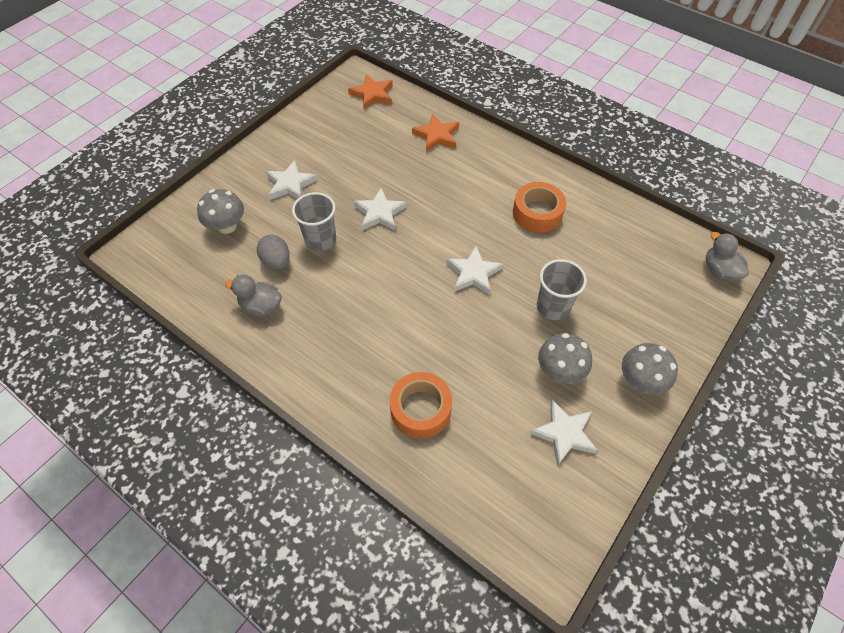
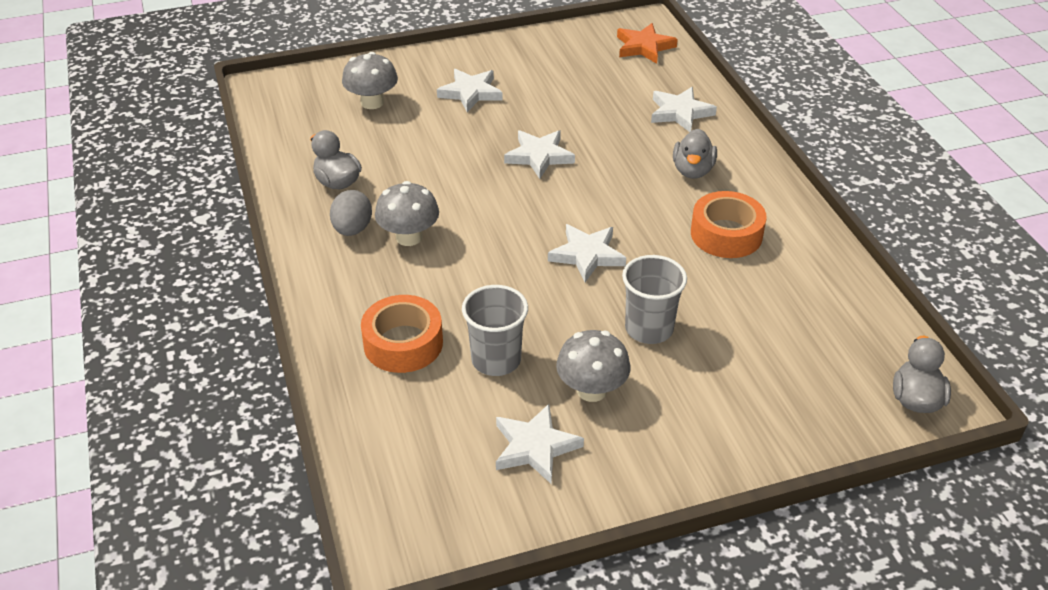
camera: 35 degrees right, 15 degrees down
grey egg [257,235,290,270] -> grey egg moved to [330,190,372,236]
grey cup [292,192,336,251] -> grey cup moved to [462,285,528,376]
orange star [412,114,459,152] -> white star [651,87,717,132]
grey mushroom [622,343,678,395] -> grey mushroom moved to [375,181,439,246]
none -> grey duck [673,129,717,178]

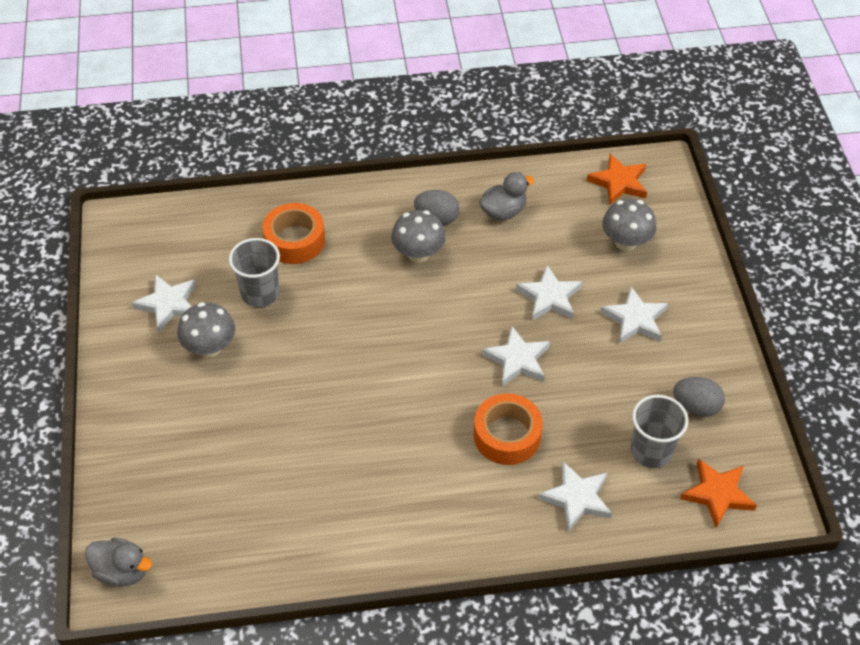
camera: 100 degrees right, 10 degrees up
white star [548,224,626,282] -> white star moved to [516,265,582,320]
grey cup [622,255,687,344] -> grey cup moved to [631,395,688,468]
grey duck [673,129,717,178] -> none
orange tape [691,191,767,258] -> orange tape moved to [474,393,543,465]
none -> orange star [587,154,647,205]
none -> grey egg [673,377,725,417]

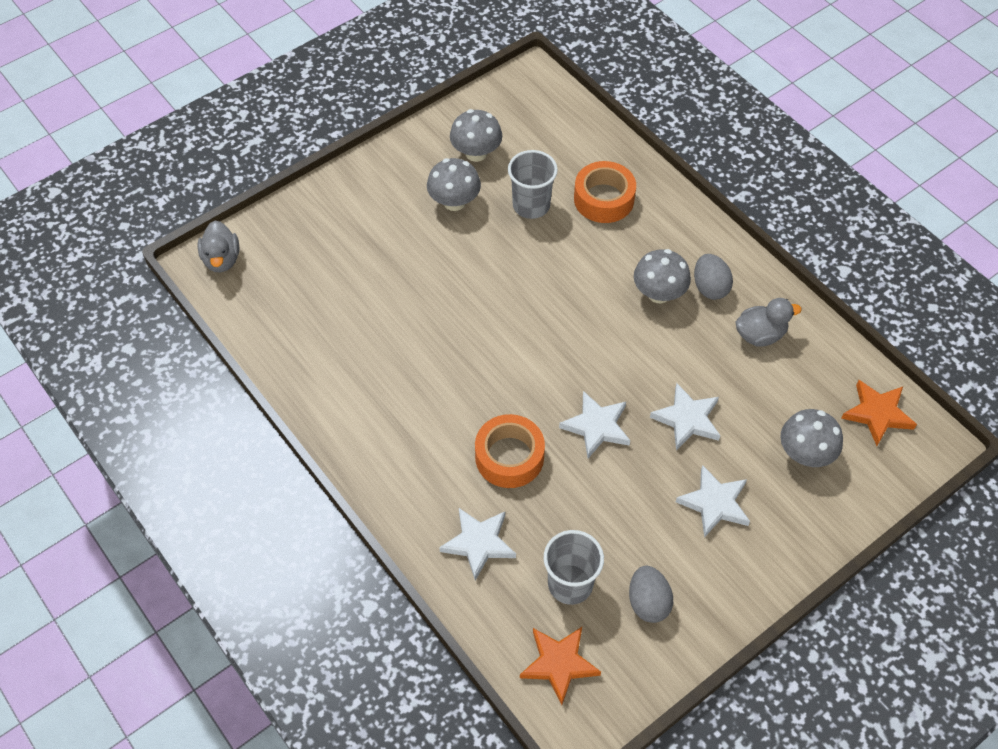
camera: 60 degrees right, 5 degrees up
white star [132,274,196,332] -> grey mushroom [450,109,502,162]
grey duck [479,172,534,220] -> grey duck turned 45 degrees counterclockwise [736,298,802,347]

